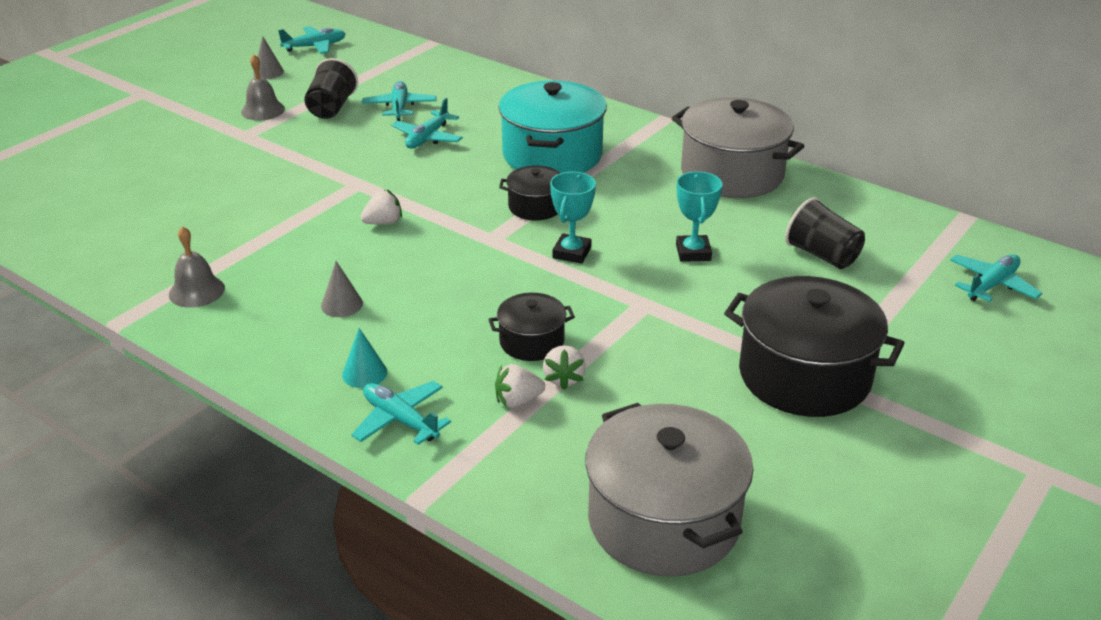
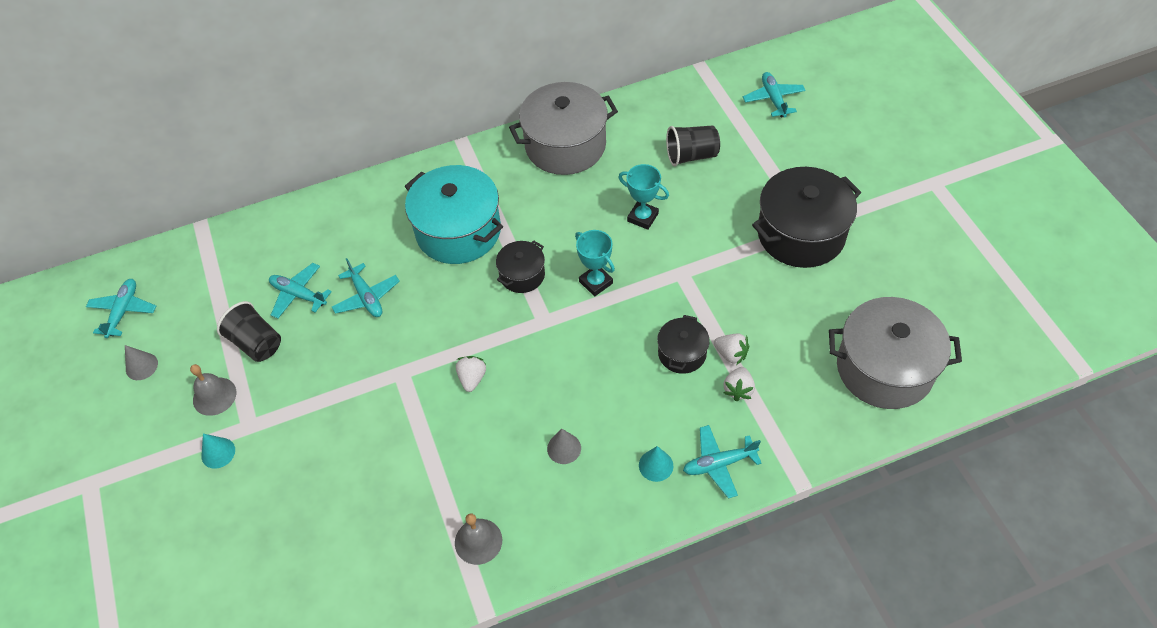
camera: 55 degrees left, 20 degrees up
none -> turquoise cone [201,434,235,469]

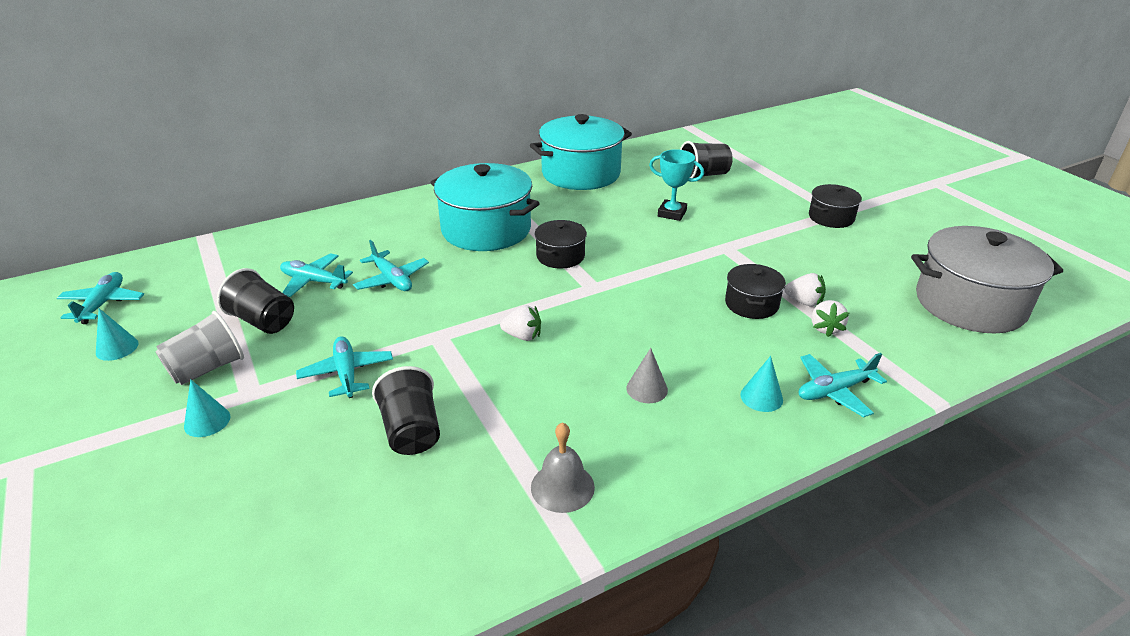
camera: 10 degrees left, 20 degrees down
grey cone [125,345,158,380] -> turquoise cone [96,308,138,361]
grey bell [190,364,236,416] -> grey cup [156,311,244,385]
white strawberry [456,356,486,392] -> white strawberry turned 105 degrees clockwise [500,305,541,341]
grey pot [509,82,618,175] -> turquoise pot [530,114,632,190]
turquoise trophy [575,230,615,296] -> none
turquoise plane [743,72,806,118] -> turquoise plane moved to [296,336,393,398]
black pot [752,167,861,268] -> black pot [809,184,862,228], size x0.51
none -> black cup [372,366,440,455]

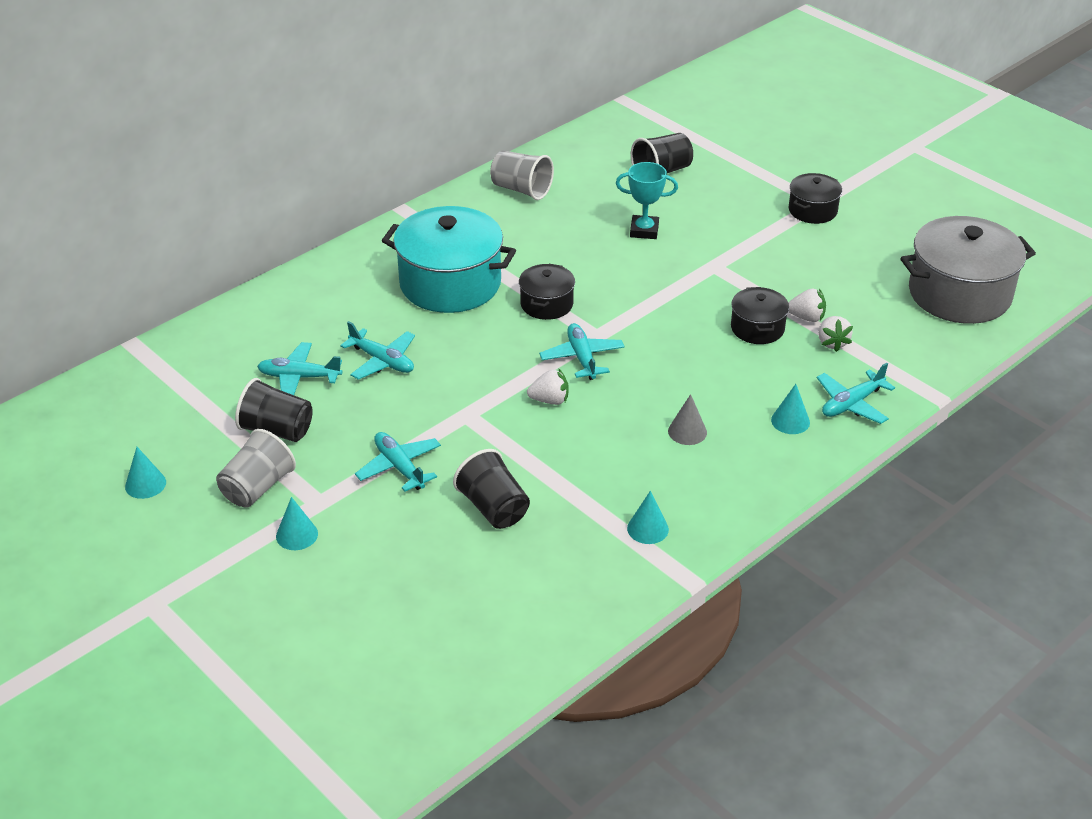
camera: 15 degrees left, 5 degrees up
turquoise plane [57,272,144,324] -> turquoise plane moved to [539,323,625,380]
turquoise pot [530,114,632,190] -> grey cup [490,150,554,200]
grey bell [531,422,595,513] -> turquoise cone [627,491,669,544]

